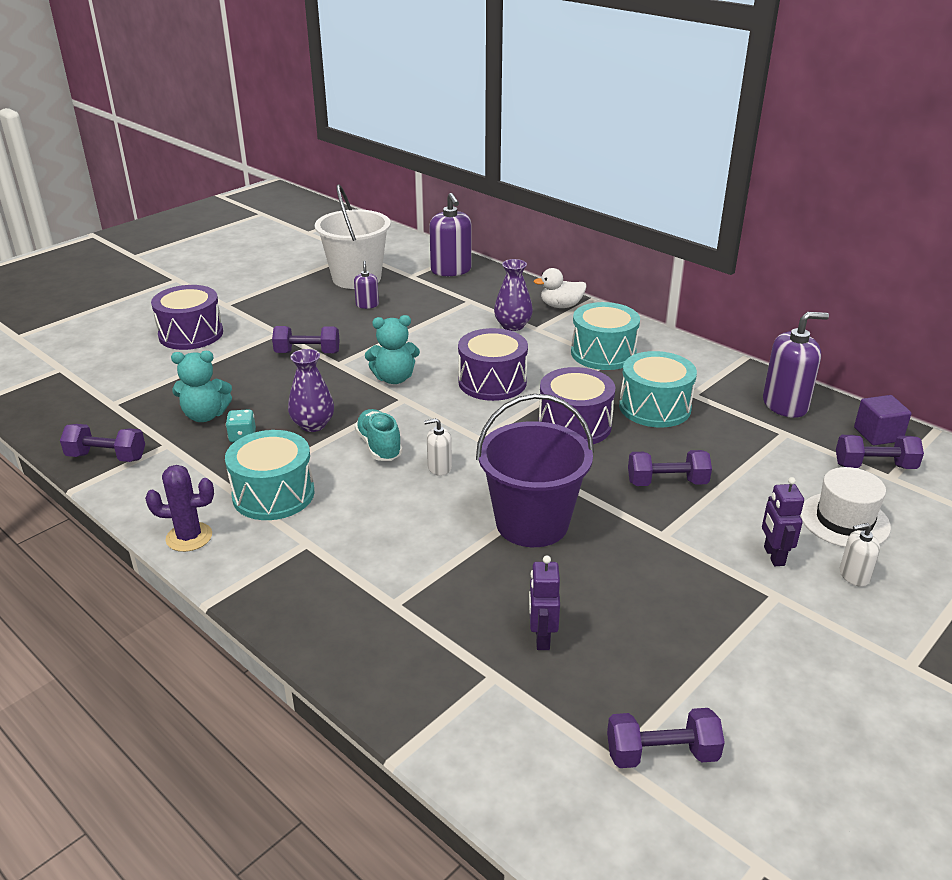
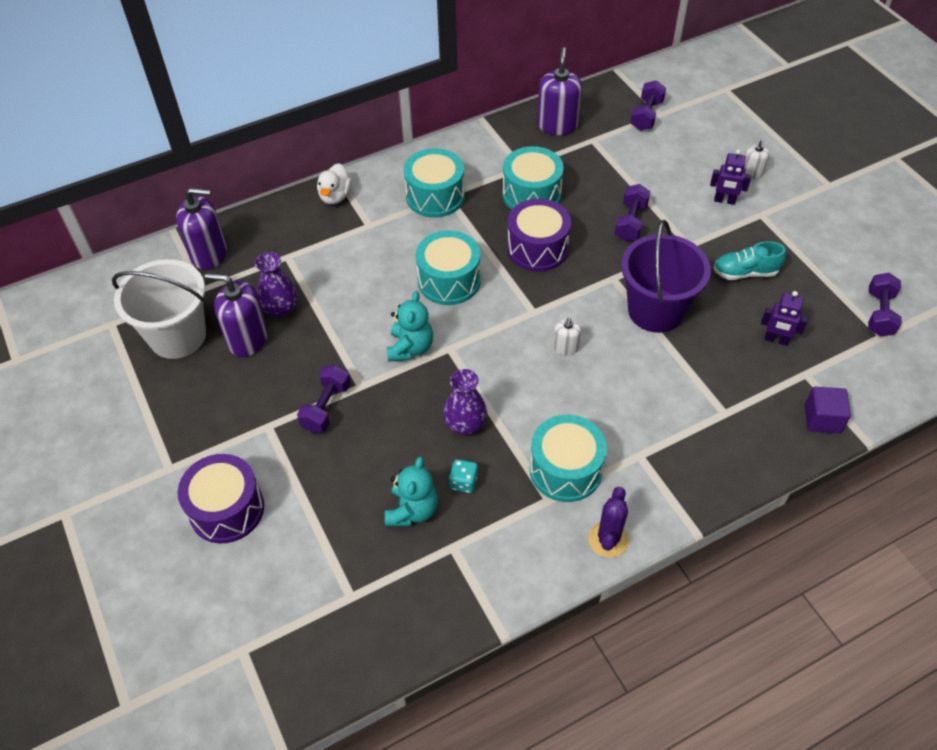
camera: 70 degrees left, 20 degrees up
purple dumbbell [60,424,145,462] -> none
purple soap dispenser [354,260,379,309] -> purple soap dispenser [205,273,268,357], size x1.93
turquoise shoe [355,409,403,461] -> turquoise shoe moved to [714,241,786,280]
purple drum [458,328,528,401] -> turquoise drum [415,230,481,305]
purple vase [494,259,533,331] -> purple vase moved to [255,252,298,317]
white hat [800,467,891,547] -> none
purple cube [854,395,911,445] -> purple cube moved to [805,387,851,433]

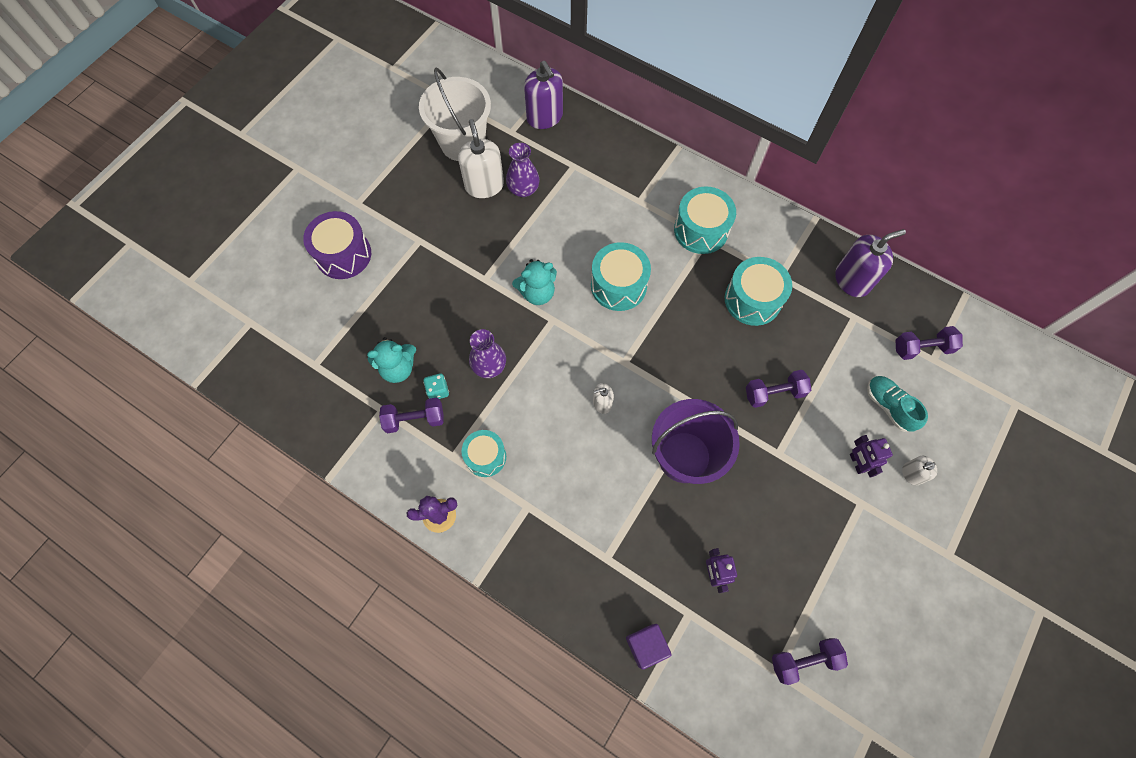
camera: 60 degrees right, 15 degrees up
purple soap dispenser [205,273,268,357] -> white soap dispenser [458,119,504,198]
purple dumbbell [297,365,351,433] -> purple dumbbell moved to [379,398,444,433]
white duck [317,163,352,204] -> none
purple drum [507,199,571,272] -> none
turquoise drum [530,415,607,502] -> turquoise drum [461,430,506,477], size x0.67
turquoise shoe [714,241,786,280] -> turquoise shoe moved to [867,376,928,432]

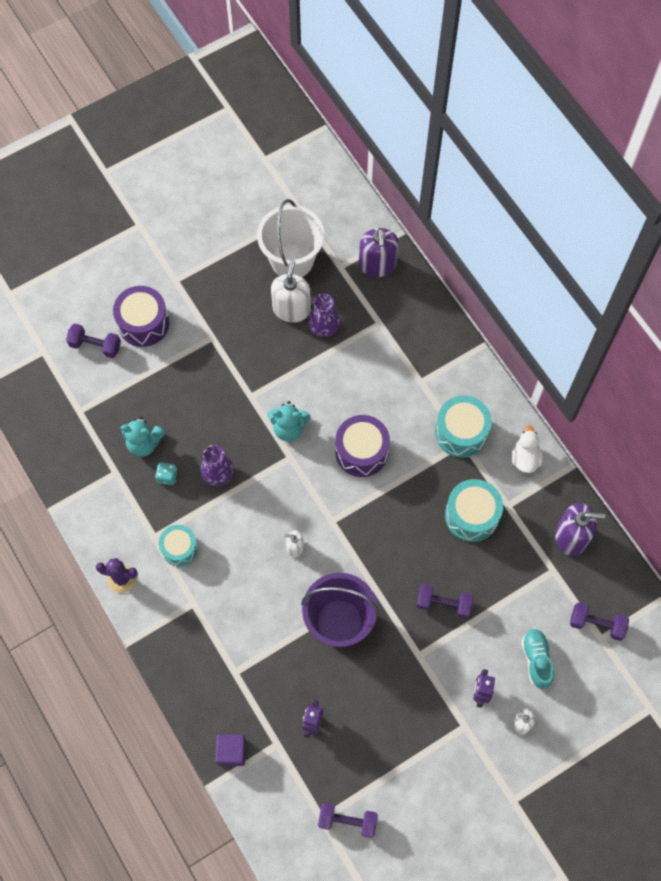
camera: 25 degrees right, 0 degrees up
purple dumbbell [379,398,444,433] -> purple dumbbell moved to [66,324,121,358]
turquoise drum [591,242,651,311] -> purple drum [335,415,390,477]
none -> white duck [512,425,543,473]

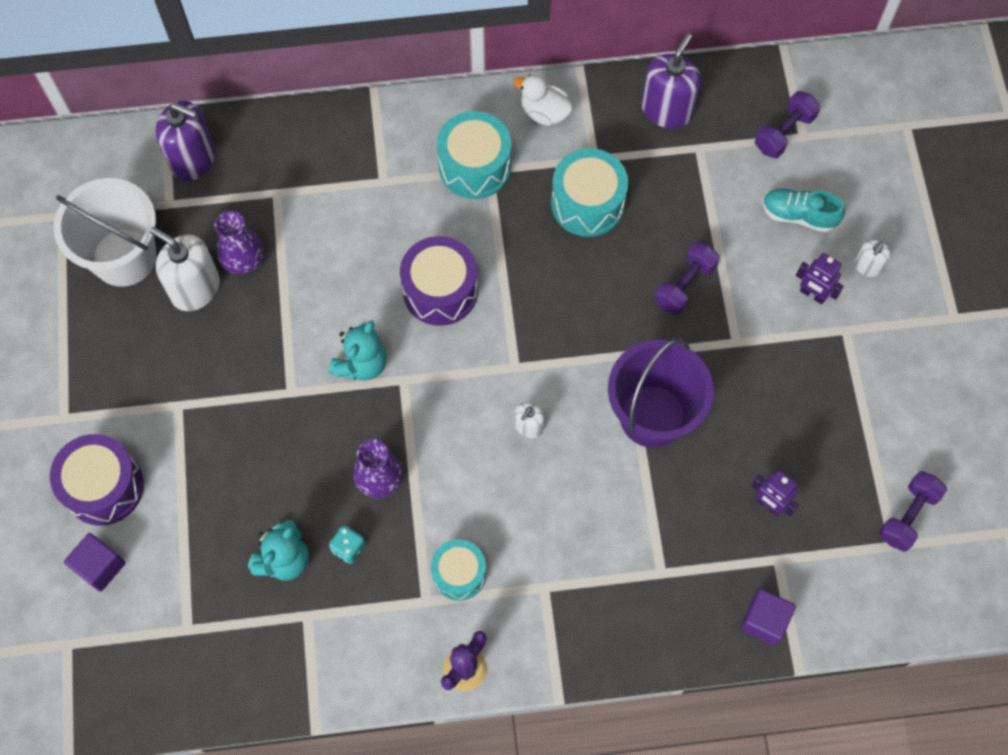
camera: 65 degrees left, 0 degrees up
purple dumbbell [66,324,121,358] -> purple cube [64,533,125,592]

